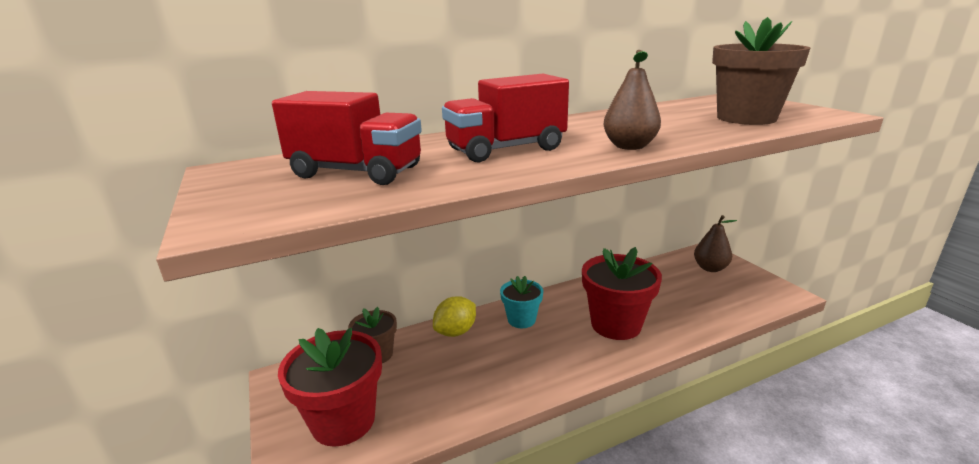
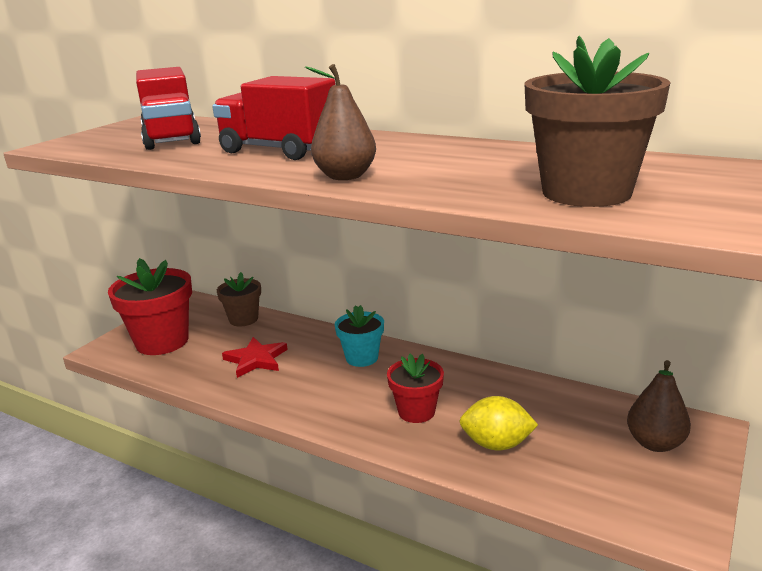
camera: 55 degrees right, 0 degrees up
yellow lemon [433,296,476,337] -> yellow lemon moved to [459,396,538,451]
red flower pot [582,247,662,340] -> red flower pot [387,354,444,423], size x0.59
none -> red star [222,337,288,378]

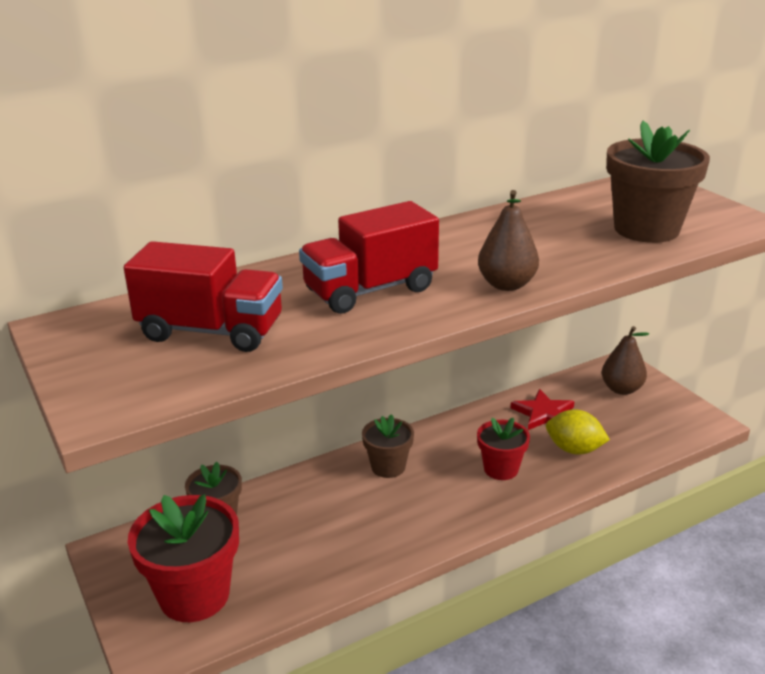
camera: 60 degrees left, 5 degrees up
red star [222,337,288,378] -> red star moved to [511,389,575,430]
turquoise flower pot [335,305,384,367] -> brown flower pot [362,414,414,478]
yellow lemon [459,396,538,451] -> yellow lemon turned 75 degrees clockwise [546,409,610,455]

